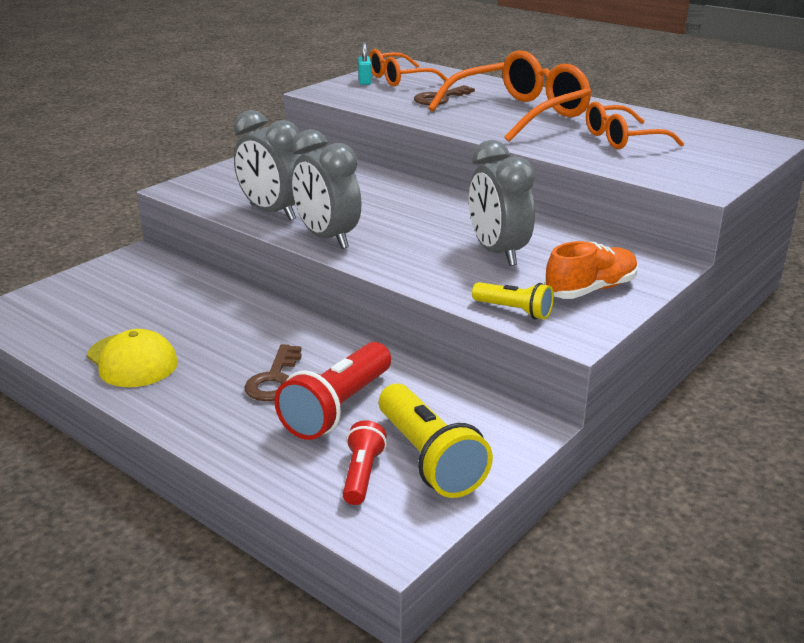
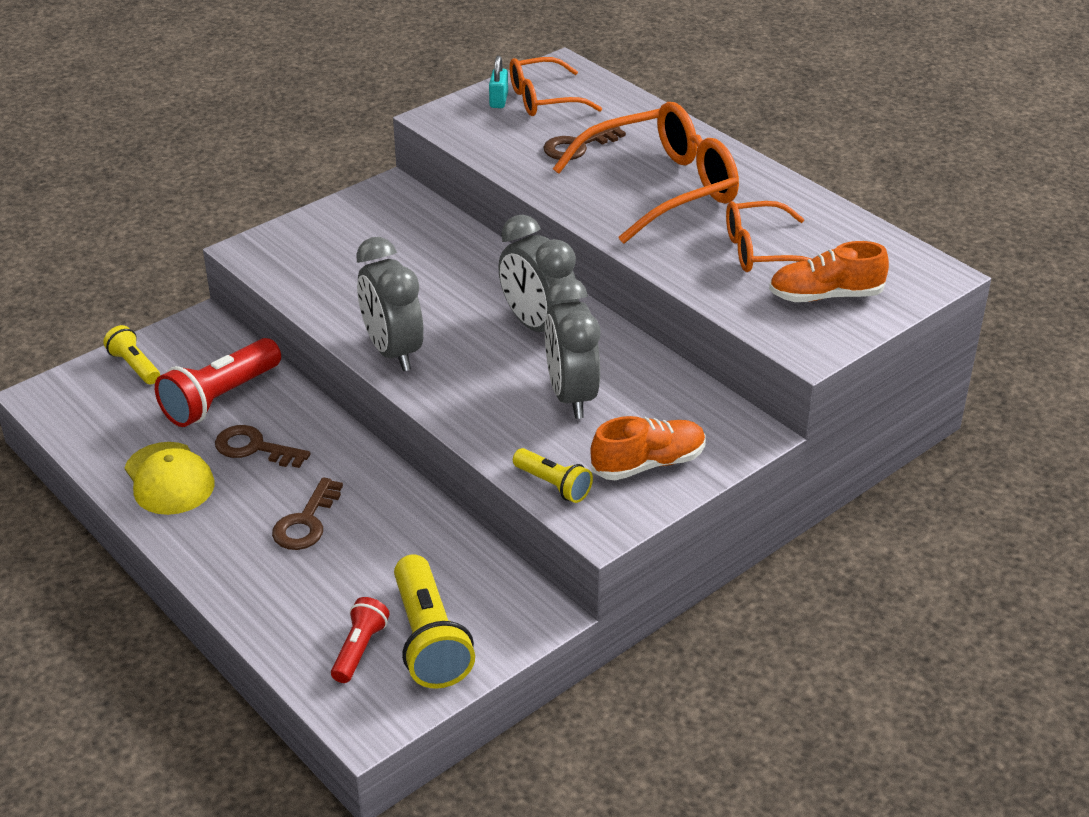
camera: 10 degrees right, 10 degrees up
grey clock [234,110,302,221] -> grey clock moved to [498,215,579,332]
red flashlight [274,342,391,440] -> red flashlight moved to [155,338,281,427]
none -> yellow flashlight [103,325,160,384]
none -> brown key [215,425,310,468]
none -> orange shoe [769,241,889,302]

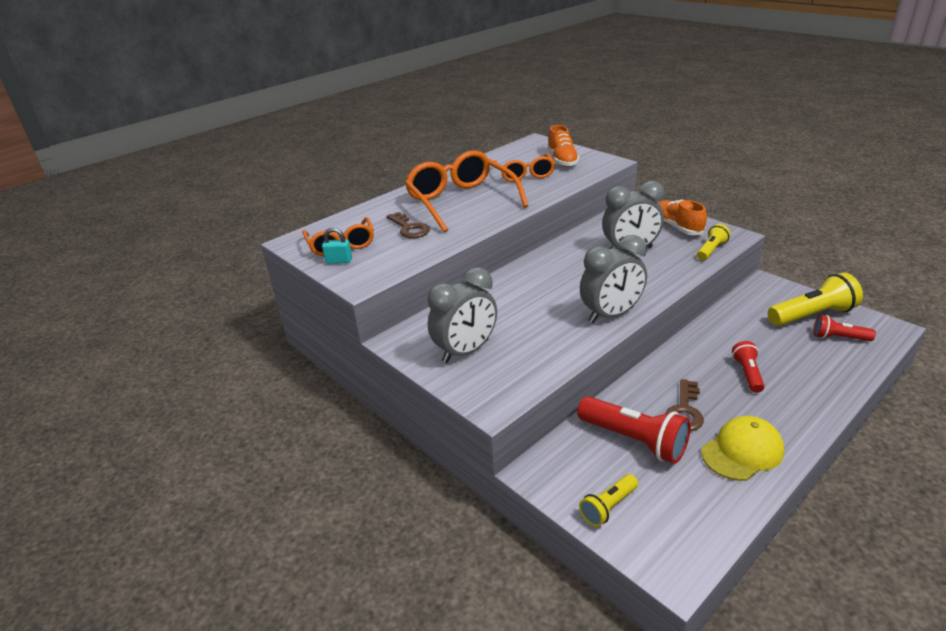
camera: 90 degrees left, 5 degrees down
brown key [272,477,343,550] -> red flashlight [732,341,765,393]
grey clock [498,215,579,332] -> grey clock moved to [427,267,497,363]

